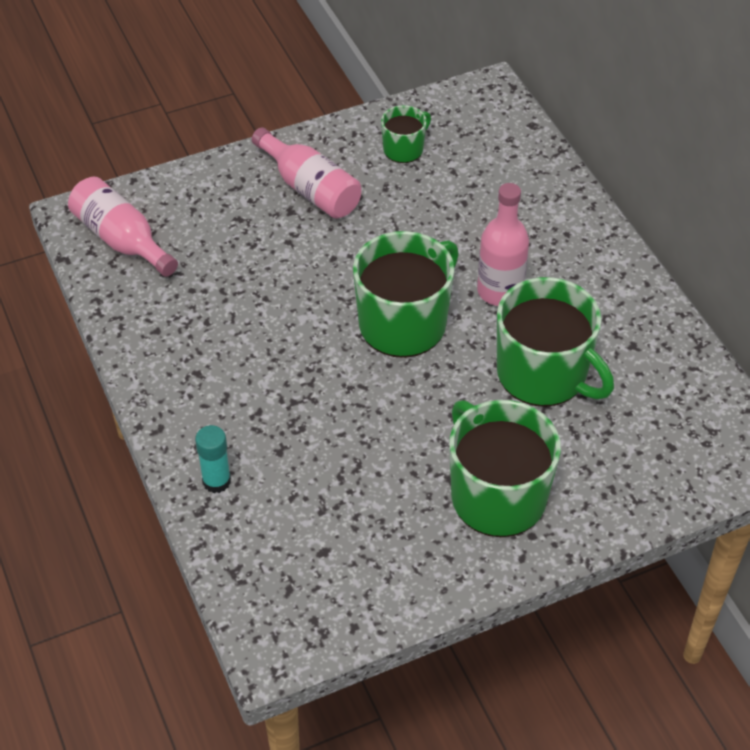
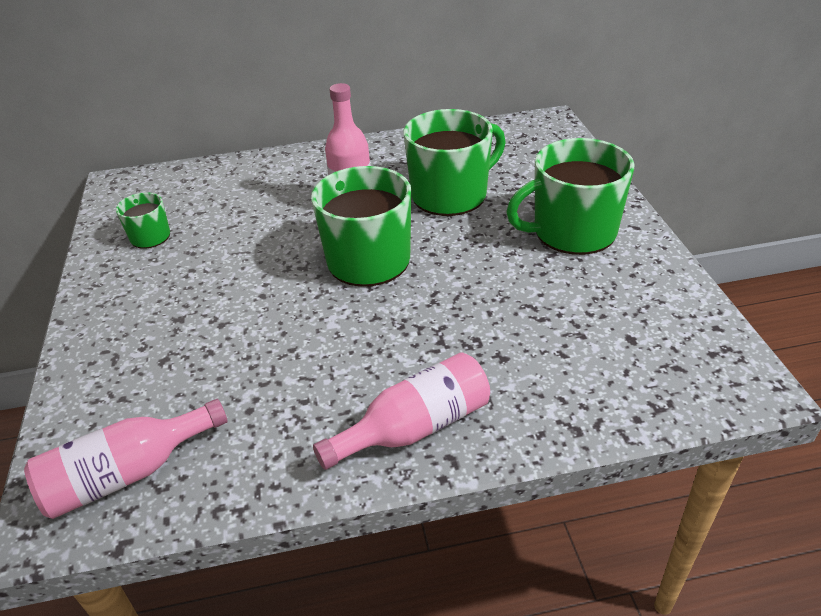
camera: 75 degrees left, 10 degrees down
turquoise glue stick [195,425,231,493] -> none
pink bottle [252,127,361,219] -> pink bottle moved to [313,352,490,470]

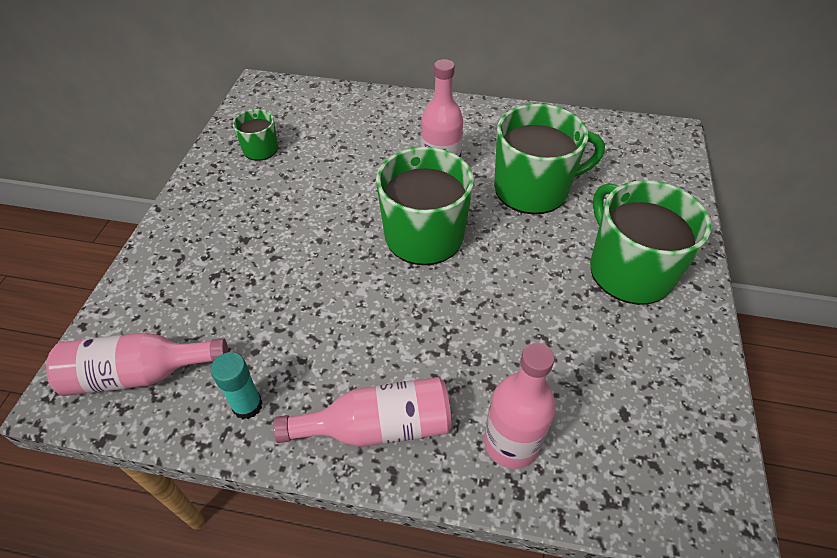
camera: 20 degrees right, 10 degrees up
green mug [506,138,635,255] -> green mug turned 60 degrees clockwise [590,180,711,305]
none -> turquoise glue stick [211,352,263,419]
none -> pink bottle [484,343,556,469]

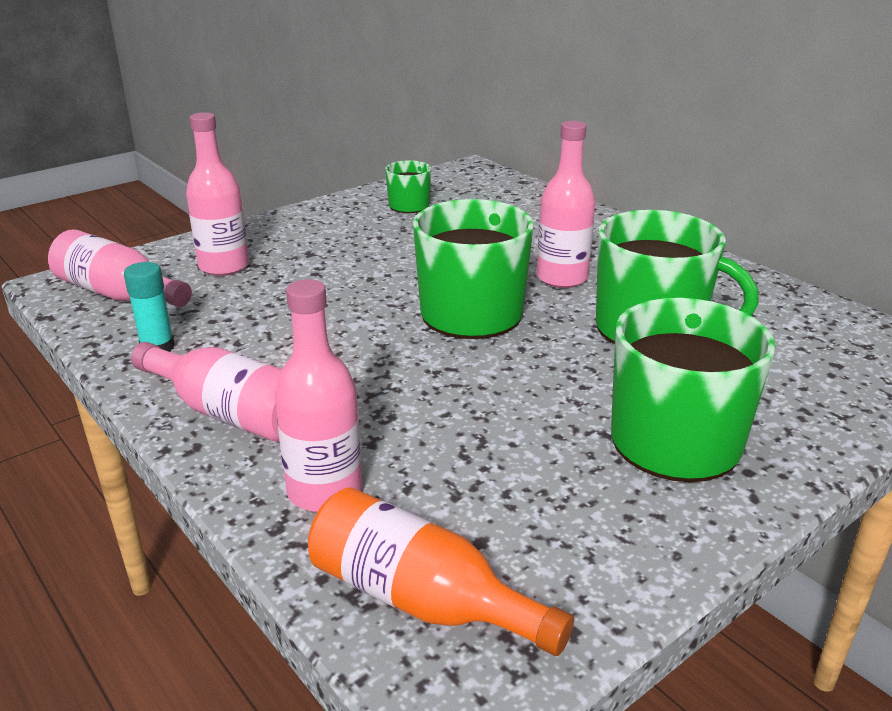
camera: 40 degrees right, 20 degrees down
none -> pink bottle [186,112,249,276]
none -> orange bottle [308,487,574,656]

